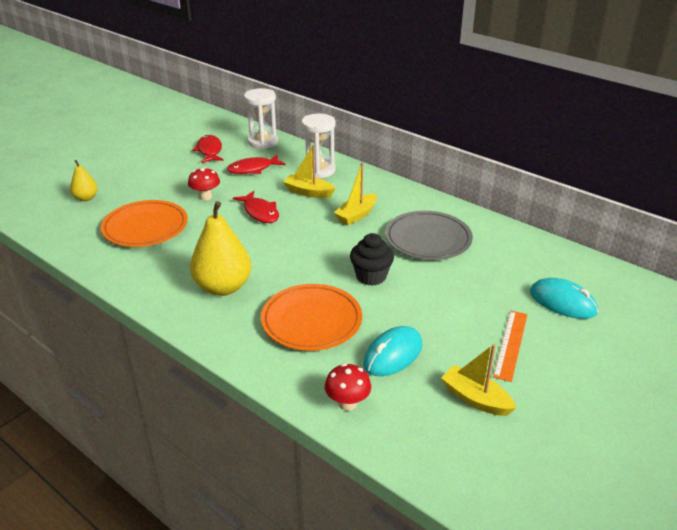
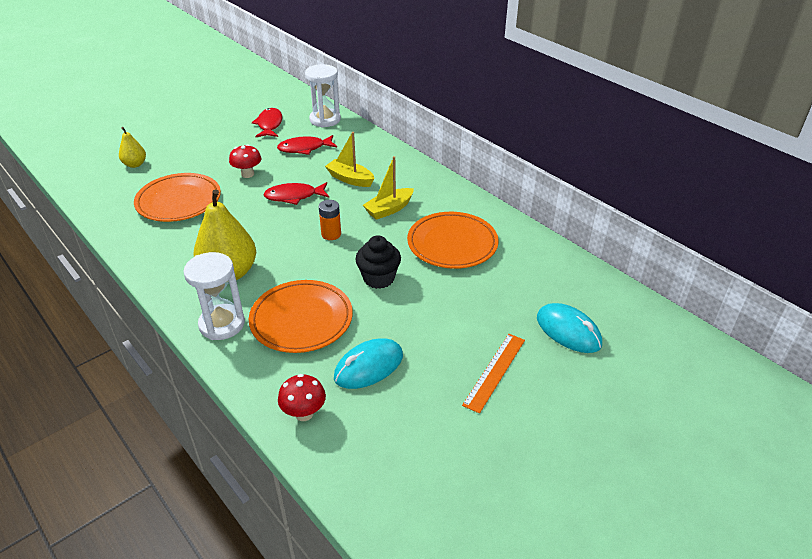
camera: 10 degrees right, 5 degrees up
red fish [233,191,279,223] -> red fish turned 105 degrees clockwise [263,182,329,205]
white hourglass [302,114,336,178] -> white hourglass moved to [183,252,245,340]
grey plate [385,211,473,260] -> orange plate [407,212,499,269]
yellow boat [441,344,516,416] -> none
none -> orange battery [319,200,341,240]

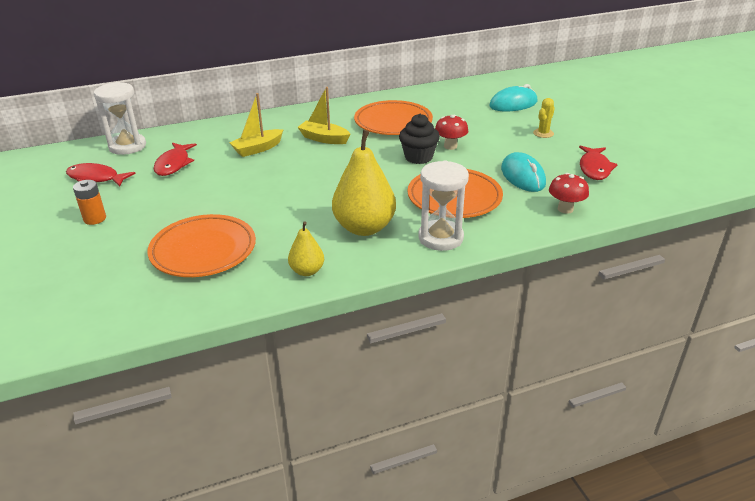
camera: 70 degrees left, 5 degrees down
yellow pear [119,127,146,168] -> yellow pear moved to [288,222,324,276]
red mushroom [229,144,262,178] -> red mushroom moved to [435,115,468,150]
red fish [263,182,329,205] -> red fish moved to [579,146,618,180]
orange battery [319,200,341,240] -> orange battery moved to [73,180,106,225]
yellow boat [363,156,414,220] -> yellow boat turned 135 degrees clockwise [297,87,350,144]
orange ruler [462,334,525,413] -> yellow cactus [533,98,555,138]

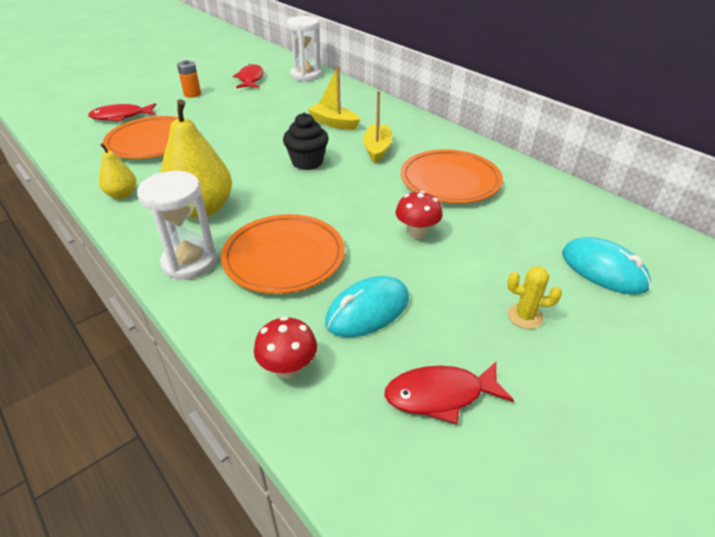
camera: 70 degrees right, 5 degrees up
red fish [154,143,197,176] -> red fish moved to [88,103,156,122]
black cupcake [399,114,440,164] -> black cupcake moved to [283,113,329,170]

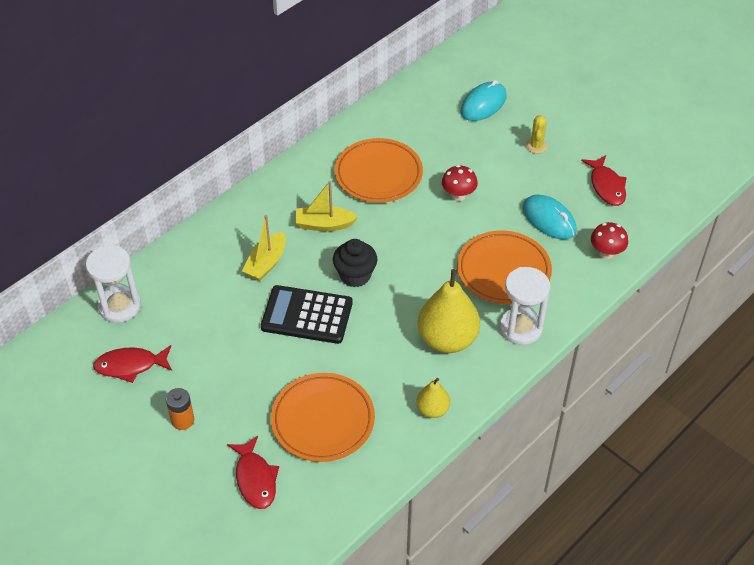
camera: 95 degrees left, 10 degrees up
none -> black calculator [261,285,353,344]

